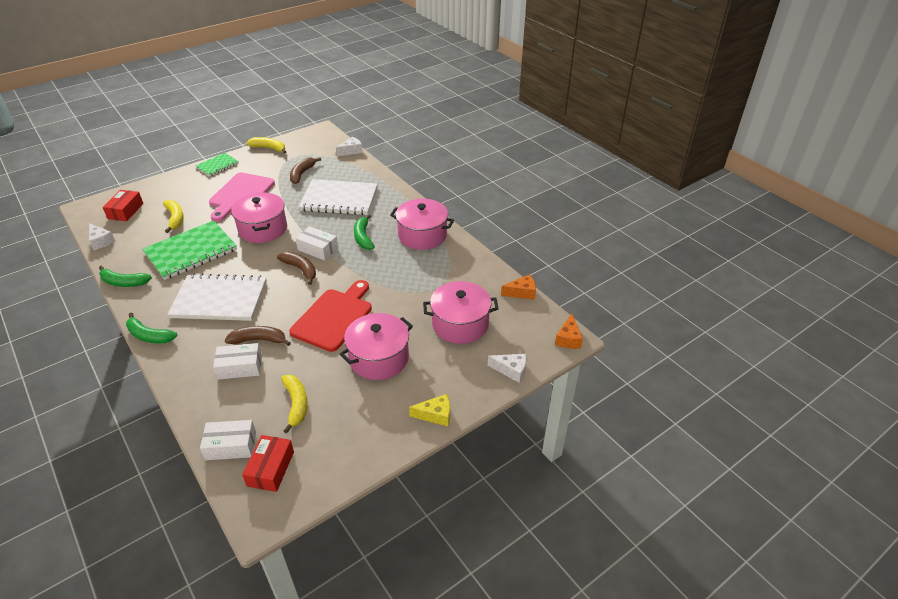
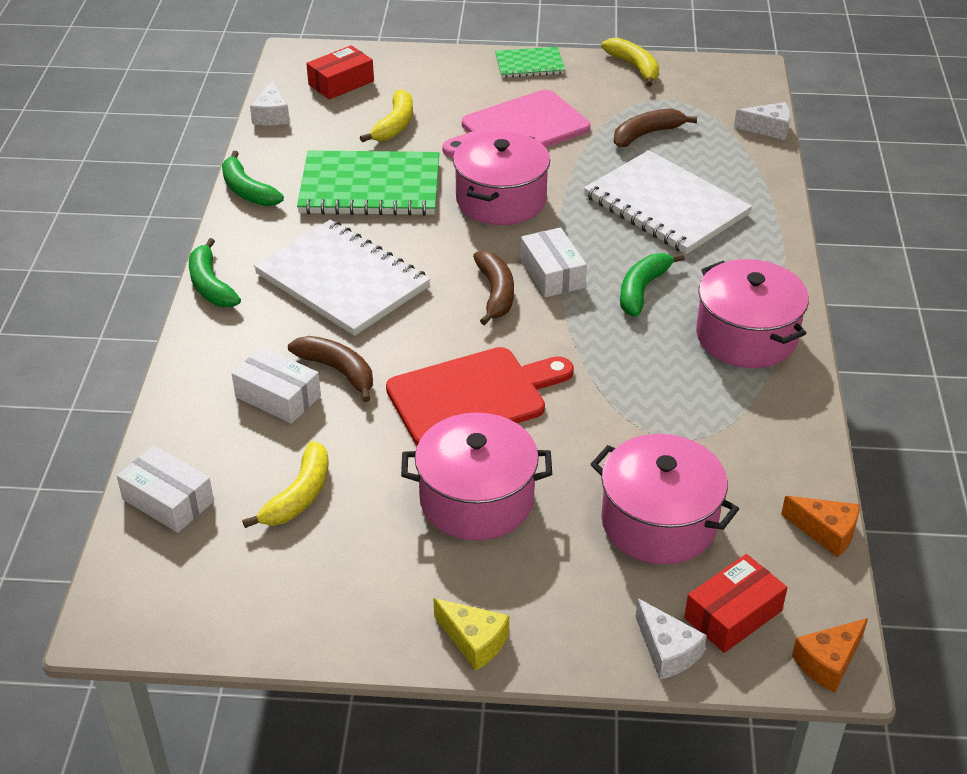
camera: 40 degrees right, 0 degrees up
red box [242,435,294,492] -> red box moved to [684,554,787,653]

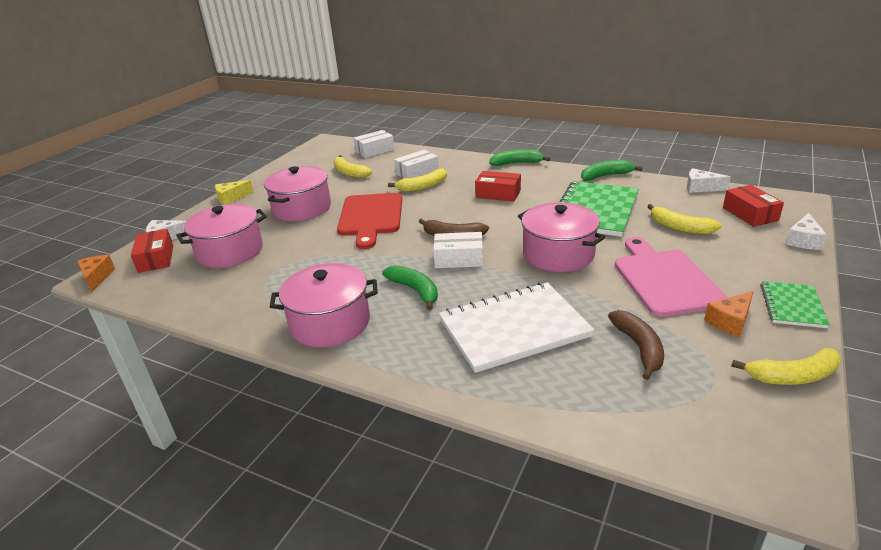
camera: 115 degrees right, 10 degrees down
white notebook [254,220,431,336] -> red box [475,171,521,202]
brown banana [288,336,373,402] -> yellow banana [388,169,447,192]
white cheese [734,102,791,140] -> white cheese moved to [785,213,827,250]
orange cheese [781,496,860,557] -> orange cheese moved to [704,291,753,337]

